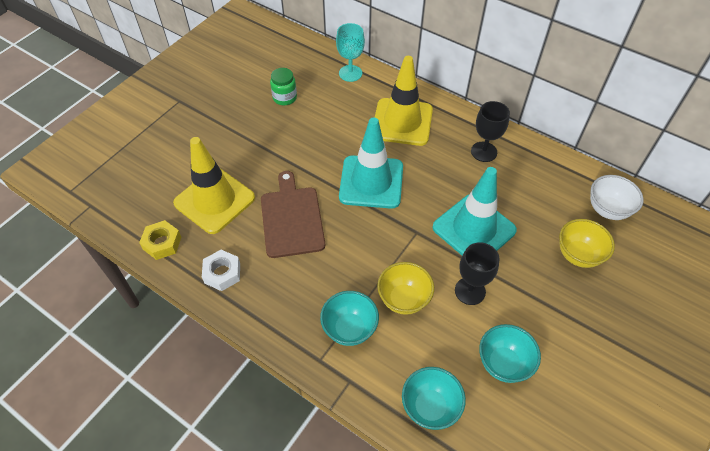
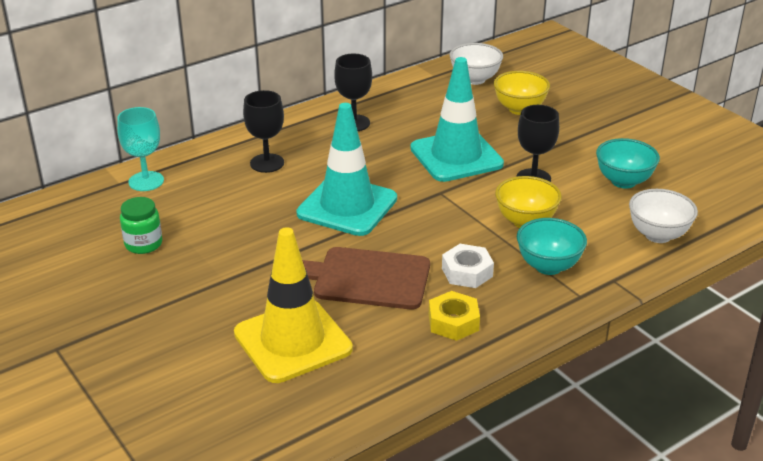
camera: 70 degrees left, 20 degrees down
yellow nut [139,220,181,260] -> yellow nut moved to [429,291,480,341]
white nut [202,250,240,291] -> white nut moved to [442,244,494,288]
yellow traffic cone [375,56,433,146] -> black goblet [243,90,284,173]
turquoise bowl [402,367,466,430] -> white bowl [629,189,698,243]

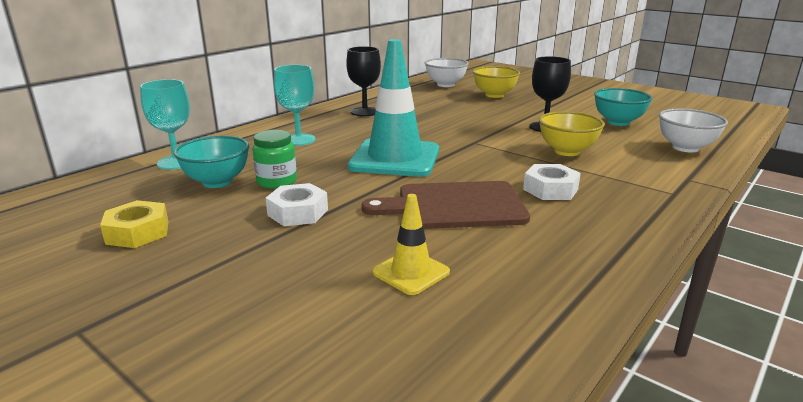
camera: 15 degrees left, 10 degrees down
green jar [120,197,162,254] -> green jar moved to [252,130,297,189]
yellow traffic cone [234,227,353,383] -> yellow traffic cone [373,194,450,295], size x0.49
black goblet [243,90,284,173] -> turquoise goblet [274,65,316,146]
turquoise traffic cone [410,57,504,182] -> none
yellow nut [429,291,480,341] -> yellow nut moved to [100,200,169,248]
turquoise bowl [517,218,587,275] -> turquoise bowl moved to [173,136,249,188]
none -> white nut [266,183,328,226]

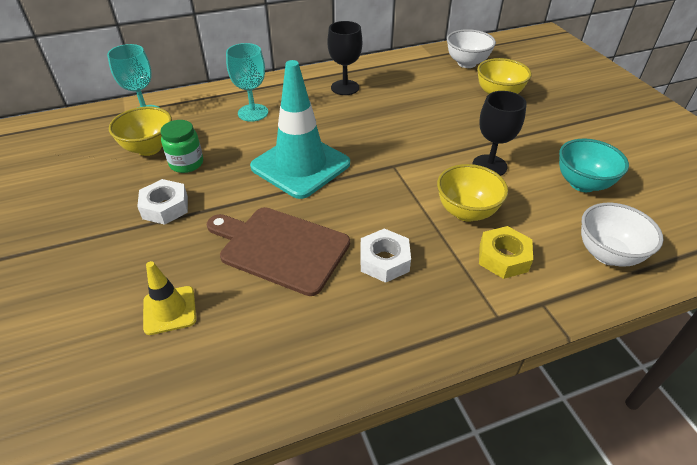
camera: 30 degrees right, 20 degrees up
yellow nut [100,200,169,248] -> yellow nut moved to [479,226,533,279]
turquoise bowl [173,136,249,188] -> yellow bowl [109,106,172,156]

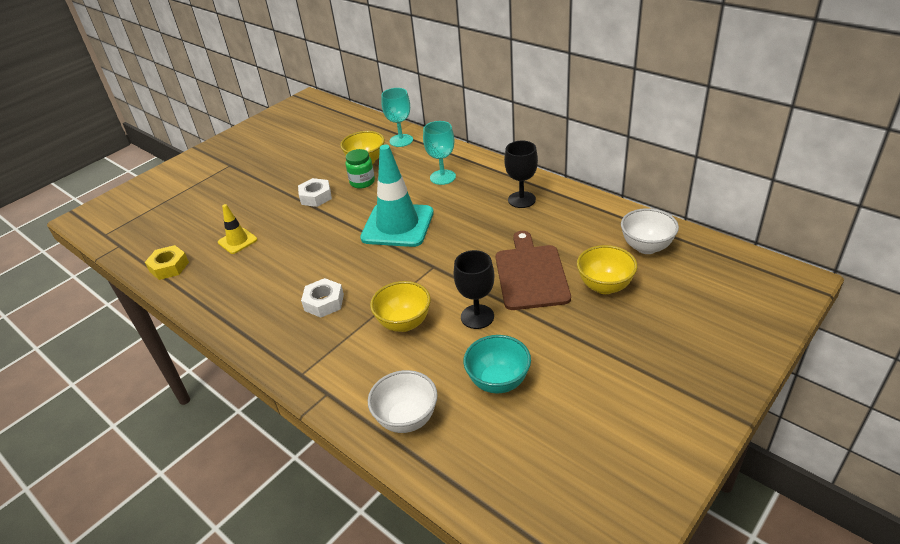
camera: 65 degrees right, 5 degrees down
brown cutting board [207,207,350,296] -> brown cutting board moved to [496,231,571,310]
yellow nut [479,226,533,279] -> yellow nut moved to [145,245,189,280]

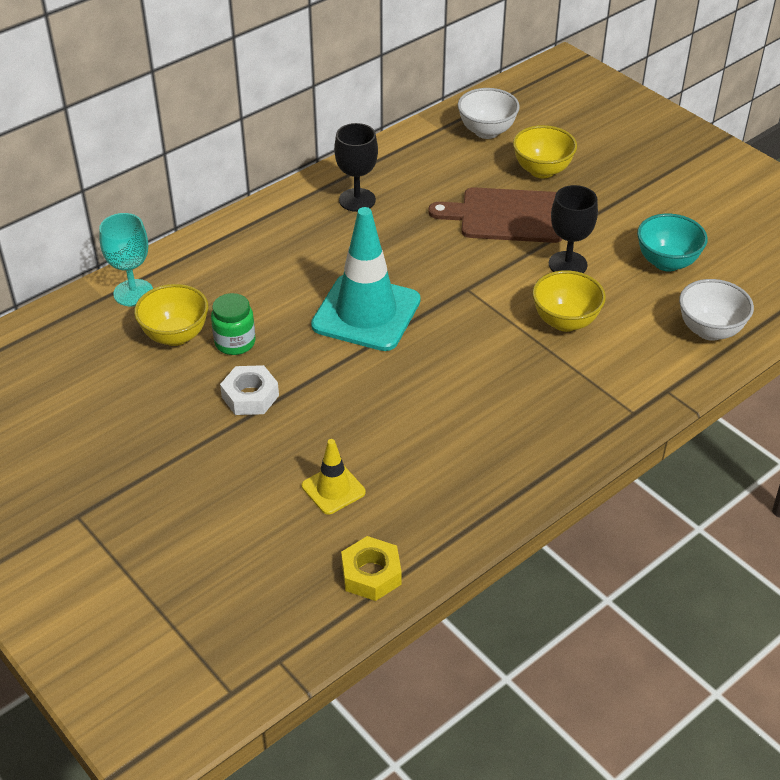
camera: 85 degrees left, 5 degrees up
white nut [301,278,344,318] -> none
turquoise goblet [423,121,456,185] -> none

